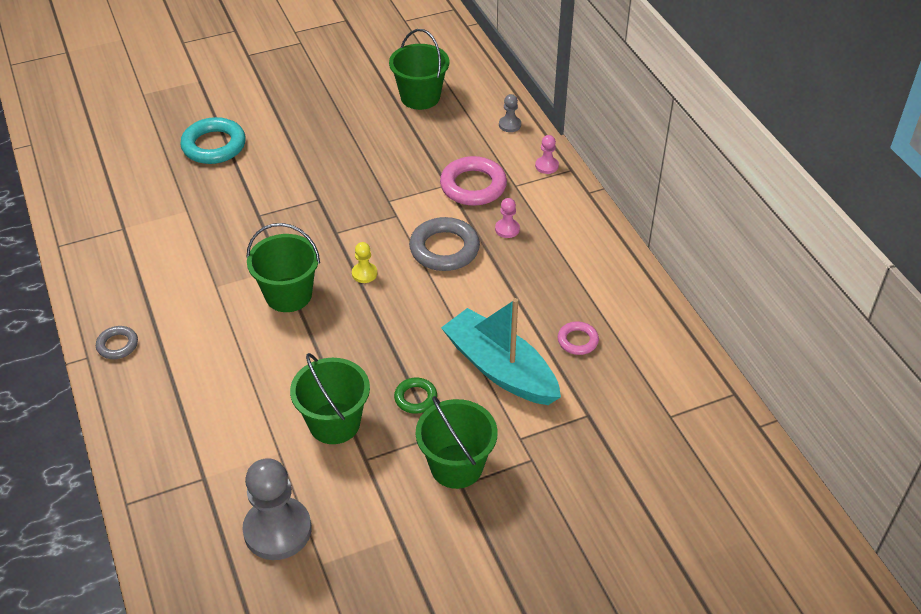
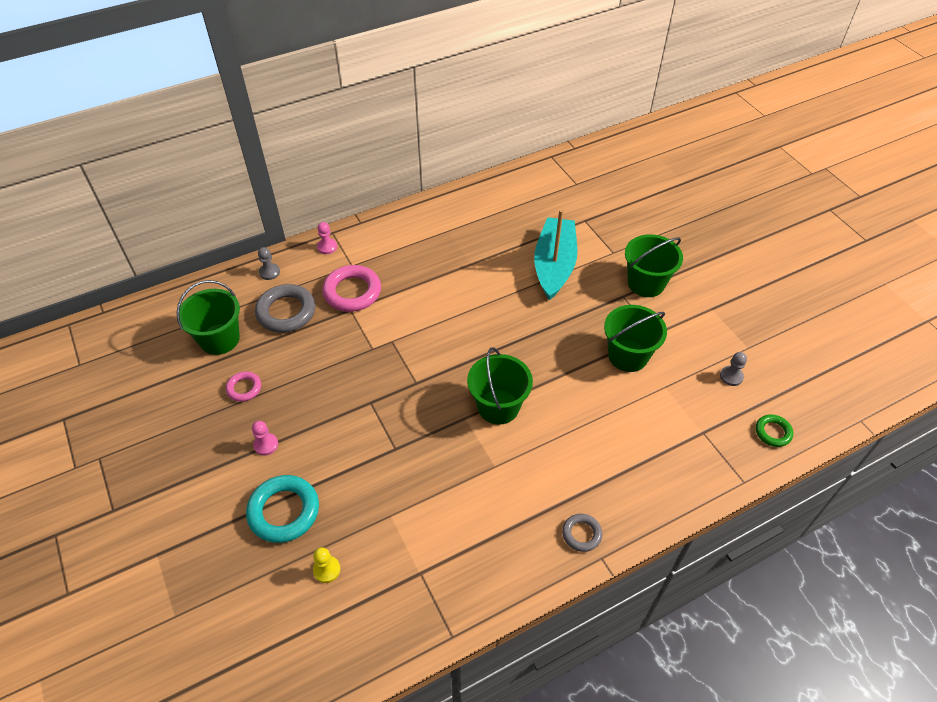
camera: 95 degrees left, 5 degrees up
grey pawn [242,458,312,560] -> grey pawn [720,352,747,386], size x0.46
yellow pawn [352,242,377,283] -> yellow pawn moved to [313,547,340,583]
green ring [394,378,437,414] -> green ring moved to [756,414,793,447]
grey ring [409,217,480,271] -> grey ring moved to [255,284,315,333]
turquoise boat [441,298,561,405] -> turquoise boat turned 150 degrees clockwise [534,209,577,301]
pink pawn [495,198,520,238] -> pink pawn moved to [252,421,278,456]
pink ring [558,321,599,355] -> pink ring moved to [226,371,261,402]

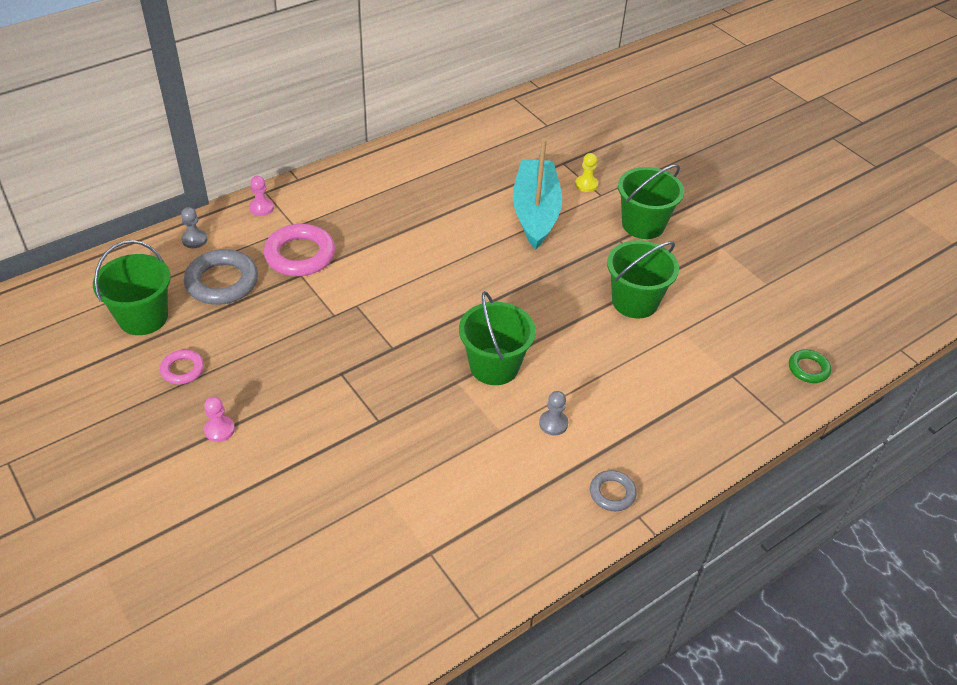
camera: 10 degrees left, 5 degrees down
turquoise ring [246,475,319,543] -> none
yellow pawn [313,547,340,583] -> yellow pawn moved to [575,153,598,192]
grey pawn [720,352,747,386] -> grey pawn moved to [539,391,568,435]

